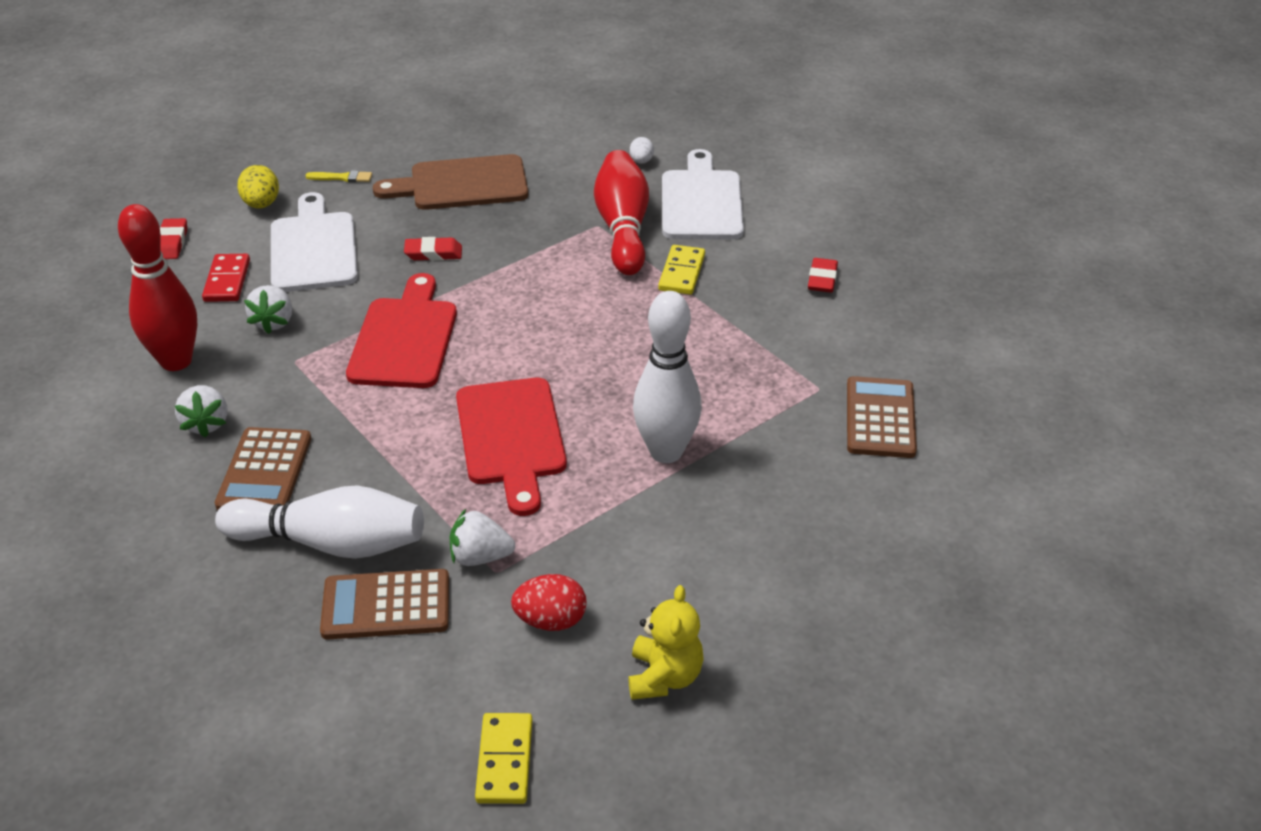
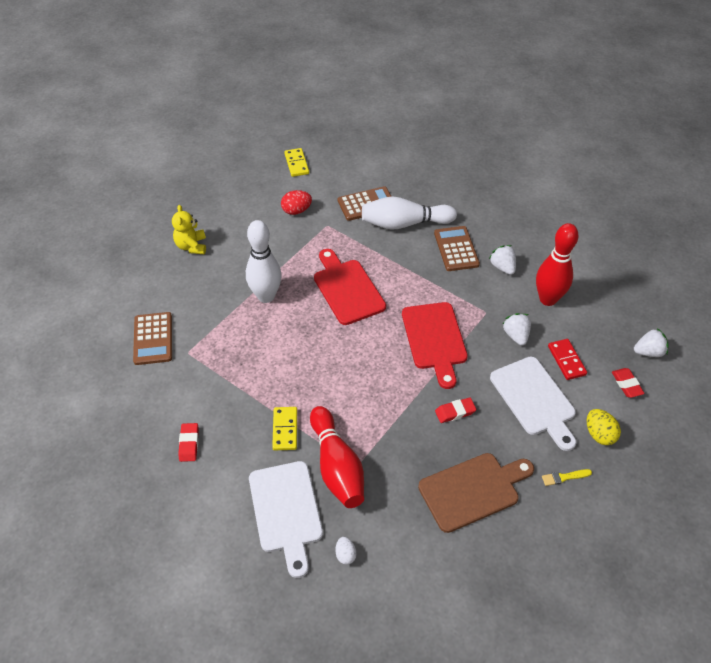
camera: 165 degrees right, 10 degrees up
white strawberry [450,509,515,566] -> white strawberry moved to [634,328,669,357]
yellow teddy bear [628,585,704,700] -> yellow teddy bear moved to [172,205,206,254]

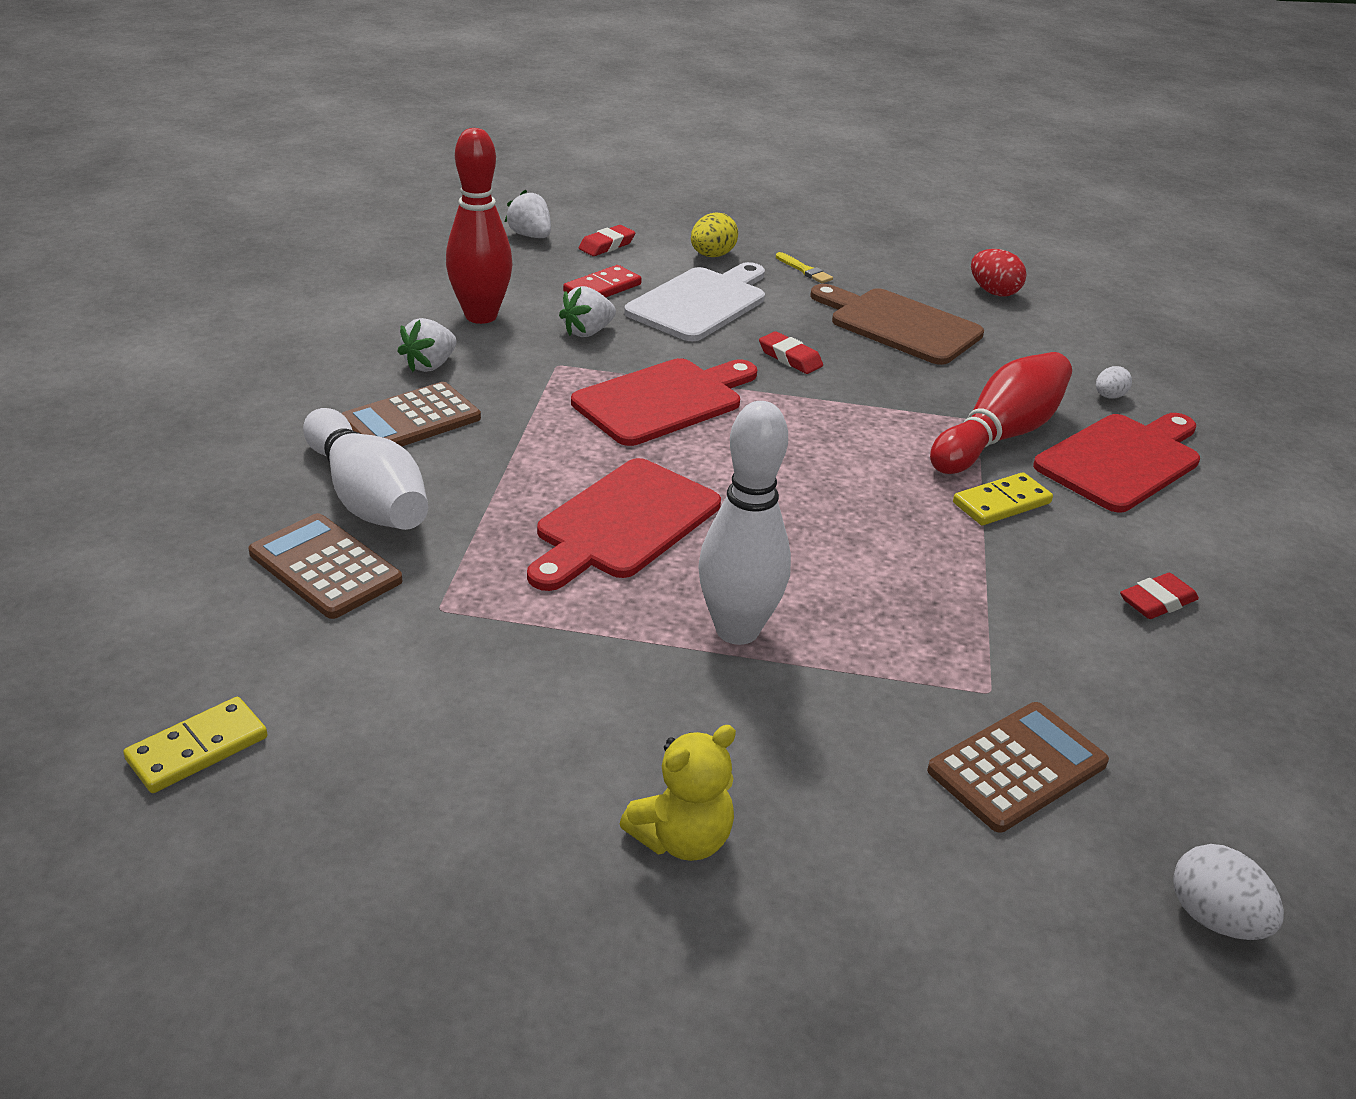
camera: 120 degrees left, 15 degrees down
white cutting board [249,461,323,578] -> red cutting board [1033,413,1200,512]
red egg [281,190,312,215] -> red egg moved to [971,249,1026,297]
none -> white egg [1173,844,1284,940]

